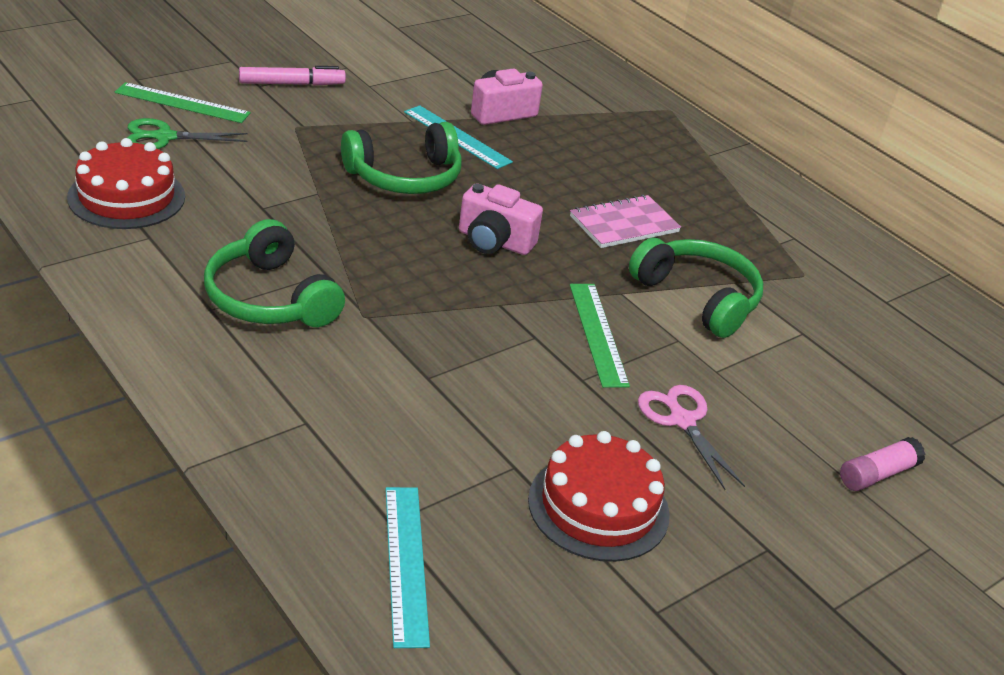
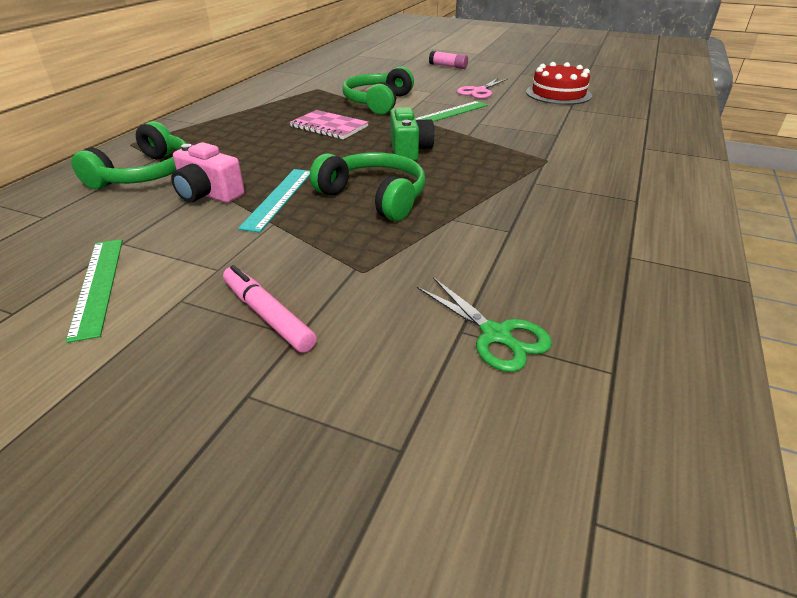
camera: 115 degrees left, 0 degrees up
red cake [67,138,185,229] -> none
green ruler [115,82,251,123] -> green ruler moved to [66,239,123,343]
green headphones [204,219,345,327] -> green headphones moved to [71,121,186,189]
turquoise ruler [385,487,430,648] -> none
pink camera [459,183,543,255] -> green camera [390,107,435,161]

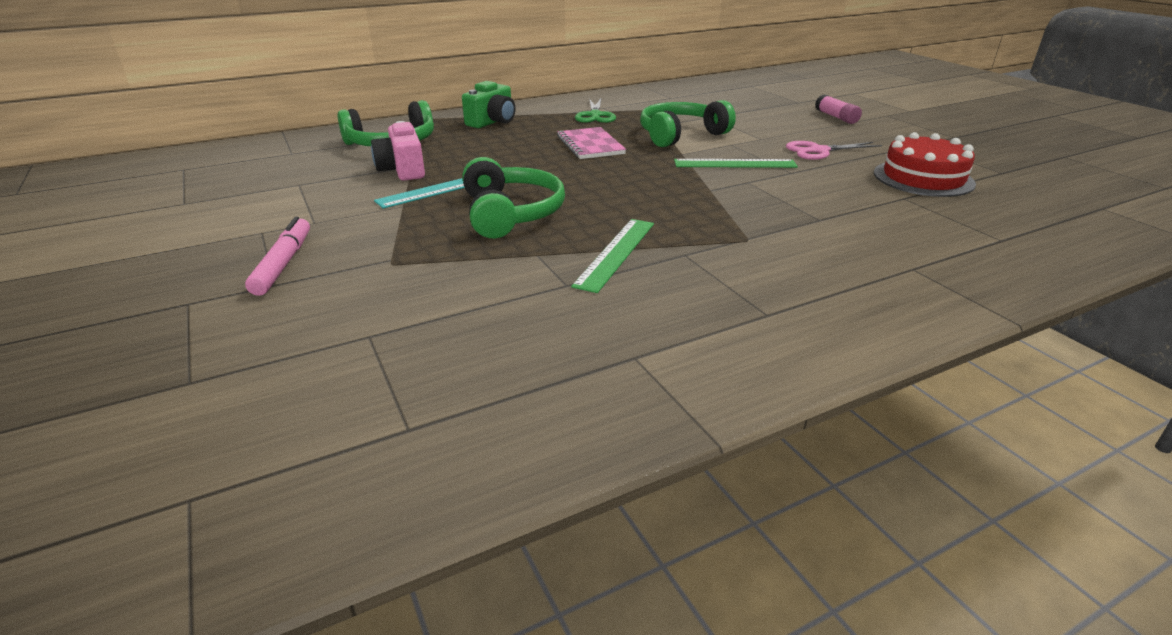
camera: 40 degrees right, 5 degrees down
green ruler [66,239,123,343] -> green ruler moved to [571,219,654,293]
green camera [390,107,435,161] -> green camera moved to [462,81,516,128]
green scissors [417,277,552,372] -> green scissors moved to [575,99,616,123]

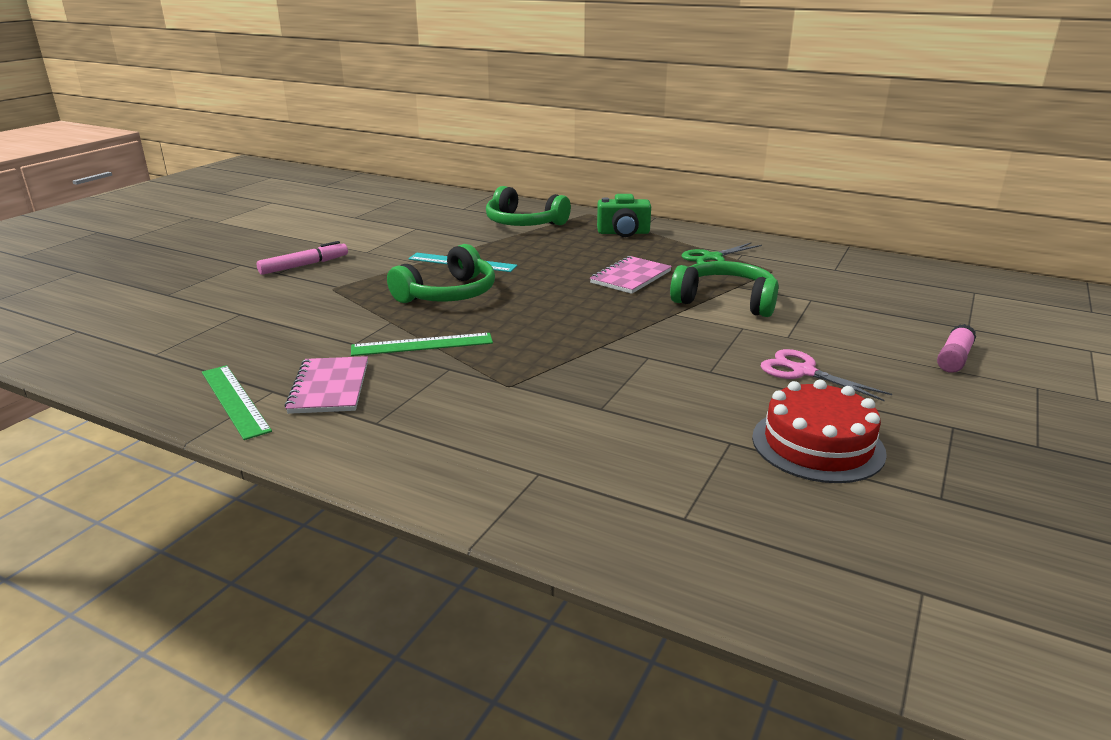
camera: 55 degrees right, 5 degrees down
pink camera [371,121,425,181] -> none
green ruler [674,159,798,168] -> green ruler moved to [202,365,272,440]
none -> pink notebook [285,356,368,414]

